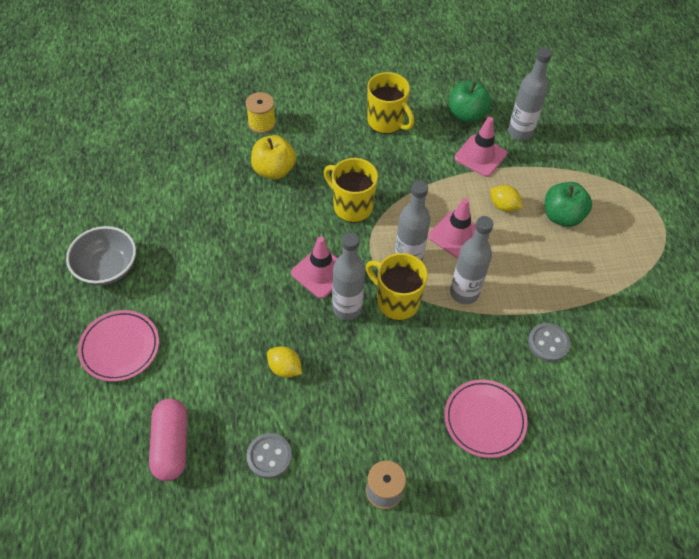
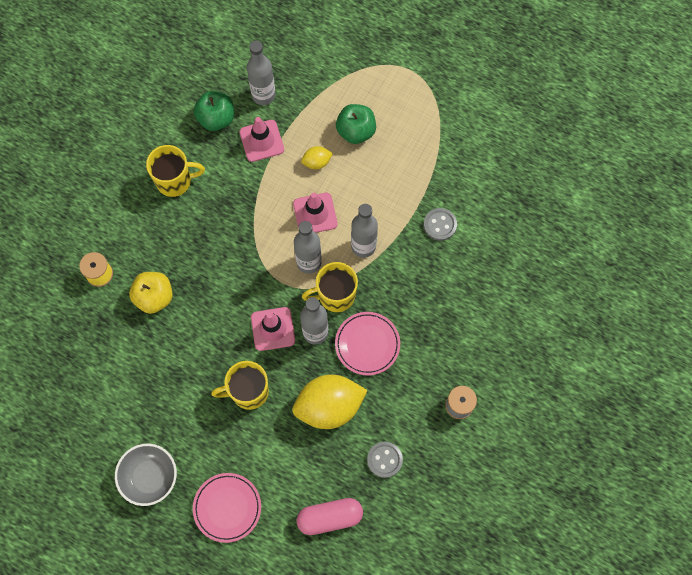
camera: 50 degrees left, 15 degrees up
pink capsule [149,399,187,481] -> pink capsule turned 45 degrees counterclockwise [297,498,363,535]
yellow lemon [267,346,302,378] -> yellow lemon [292,375,368,429], size x2.16
yellow mug [324,158,378,223] -> yellow mug moved to [211,361,269,410]
pink plate [444,379,528,458] -> pink plate moved to [335,312,400,376]

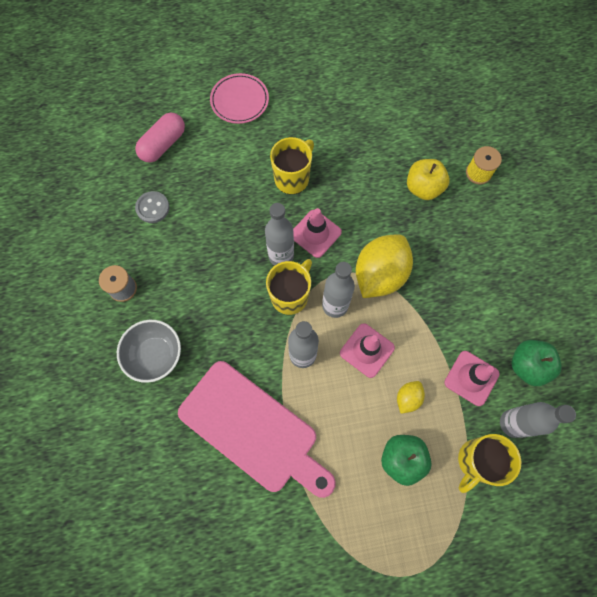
camera: 140 degrees right, 0 degrees up
grey bowl [115,444,177,506] -> grey bowl moved to [117,320,181,383]
yellow mug [146,145,205,197] -> yellow mug moved to [458,434,521,493]
yellow lemon [292,375,368,429] -> yellow lemon moved to [356,234,413,298]
pink plate [335,312,400,376] -> none
grey button [424,208,457,241] -> pink cutting board [178,361,336,498]

